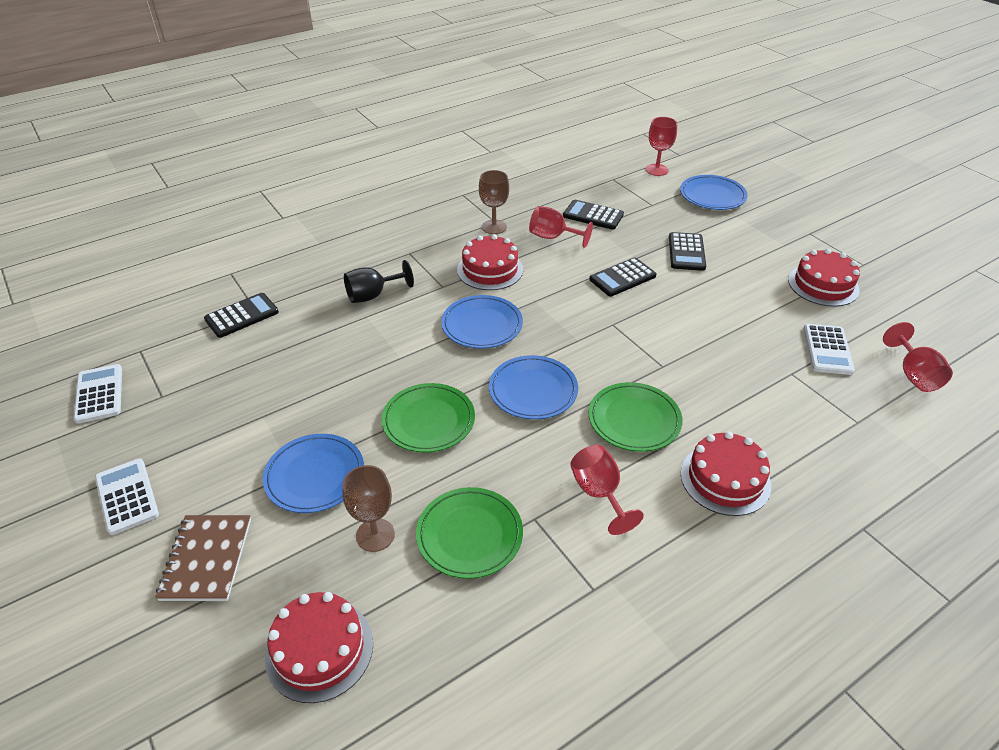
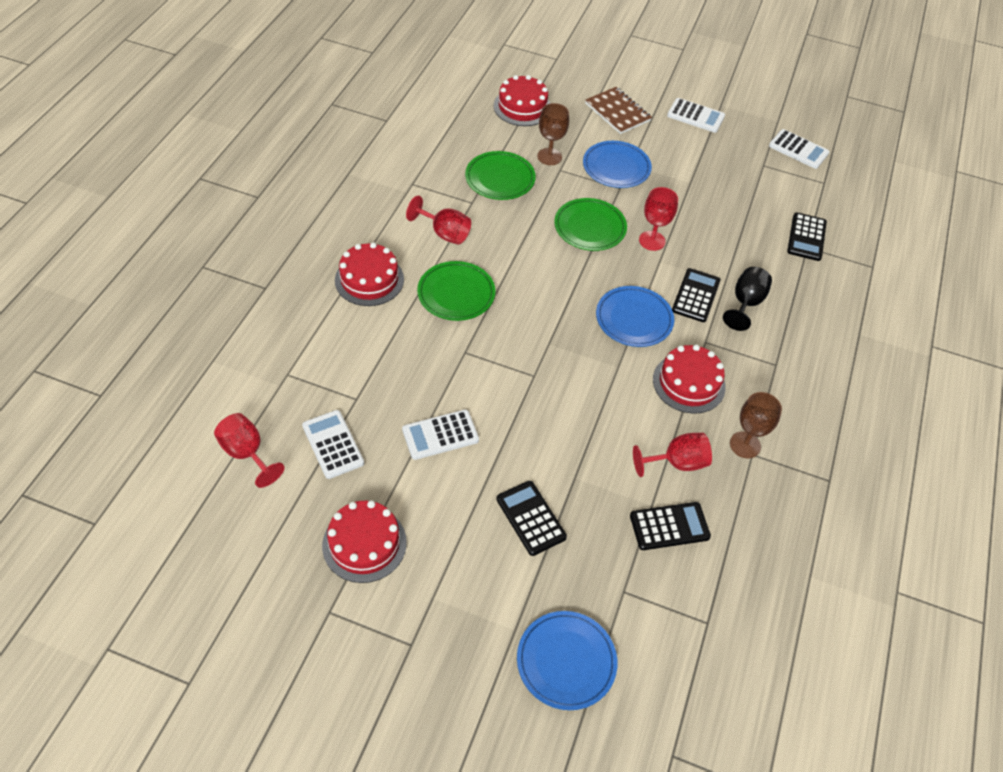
camera: 140 degrees right, 10 degrees up
blue plate [489,355,578,420] -> none
black calculator [589,257,657,296] -> black calculator moved to [672,268,721,322]
red goblet [646,117,677,176] -> red goblet moved to [639,187,678,251]
none -> white calculator [402,409,479,460]

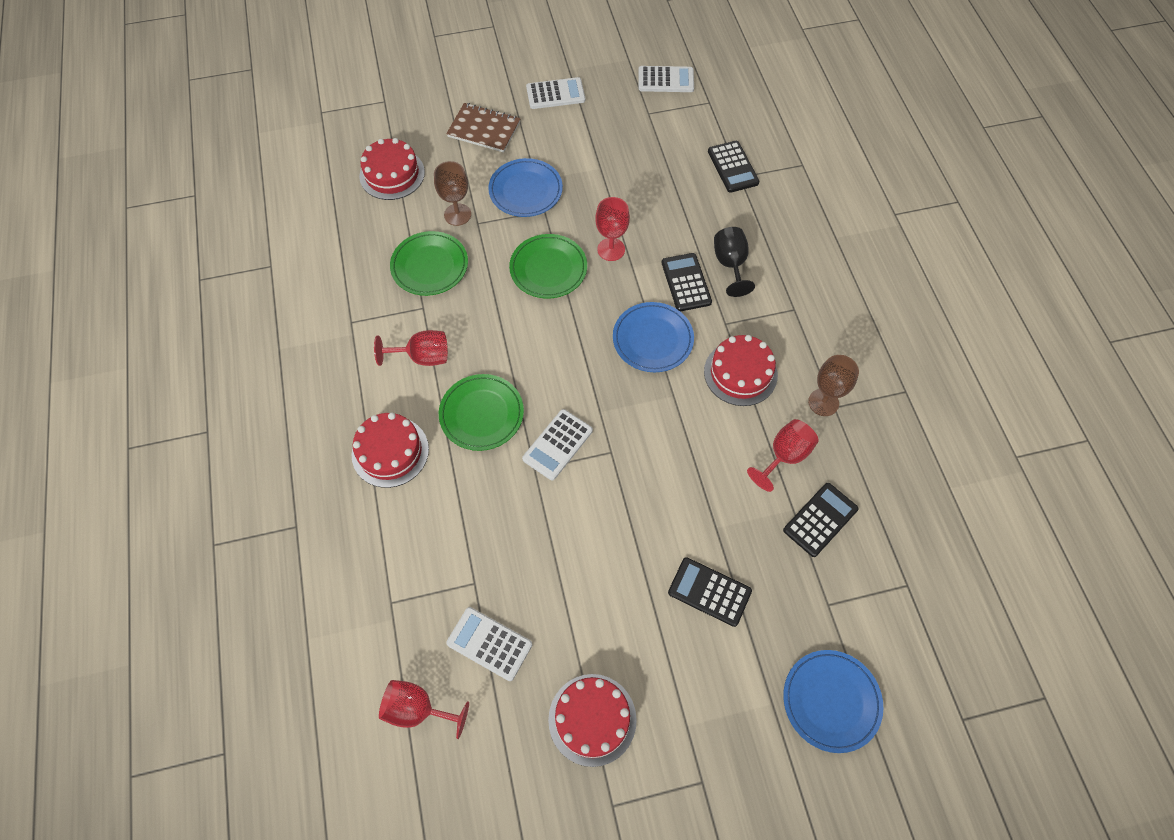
camera: 30 degrees left, 10 degrees up
white calculator [402,409,479,460] -> white calculator moved to [522,409,593,480]

